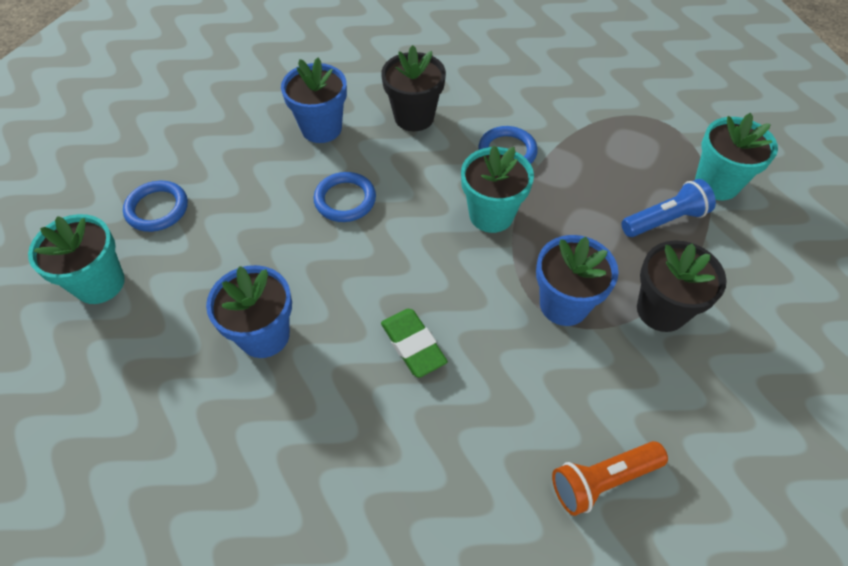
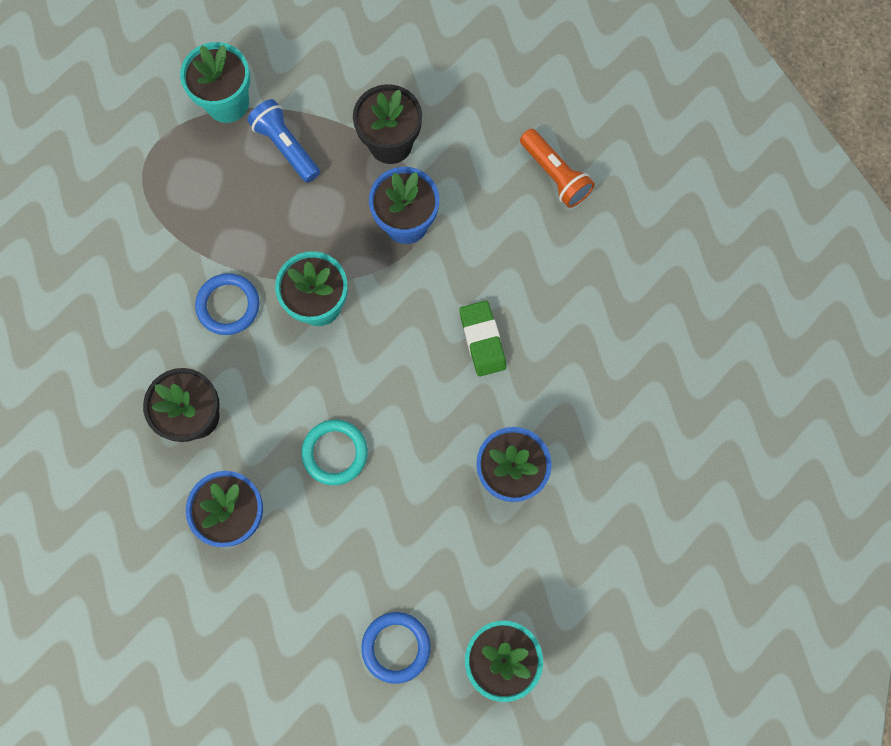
camera: 105 degrees left, 20 degrees up
blue ring [313,172,376,222] -> turquoise ring [301,420,368,485]
green eraser [381,309,448,378] -> green eraser turned 60 degrees counterclockwise [460,301,507,377]

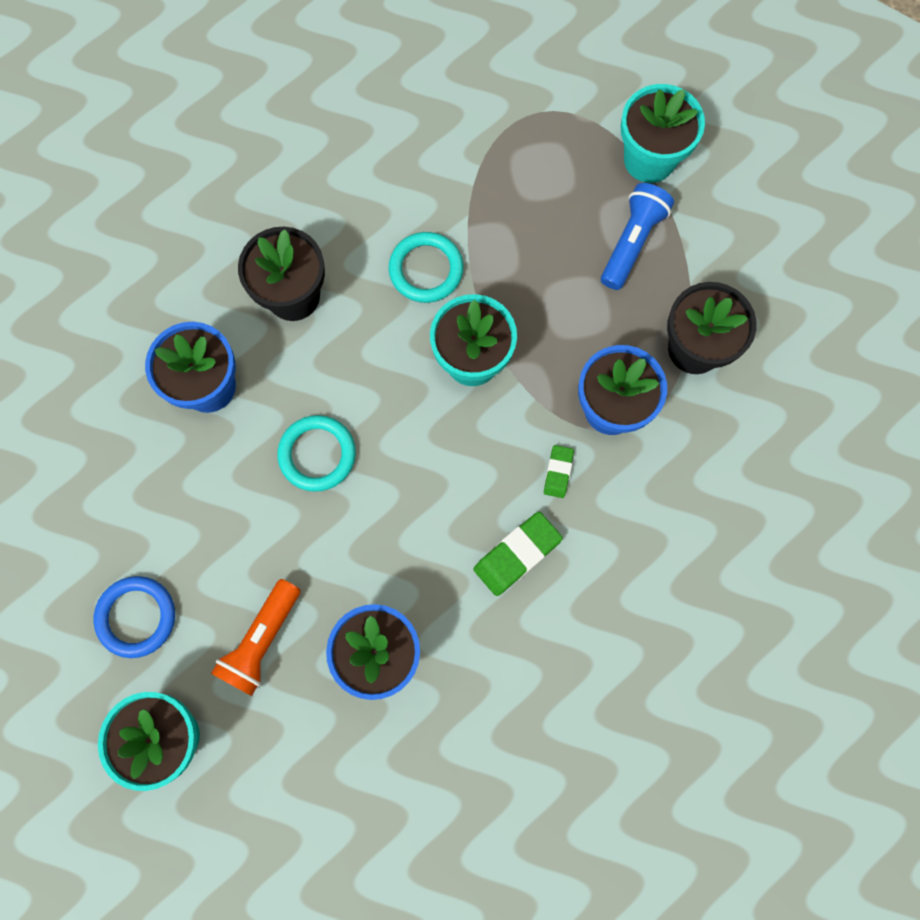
camera: 65 degrees right, 0 degrees up
blue ring [195,273,259,335] -> turquoise ring [389,232,463,303]
orange flashlight [520,129,595,208] -> orange flashlight moved to [211,579,300,696]
none -> green eraser [544,445,574,498]

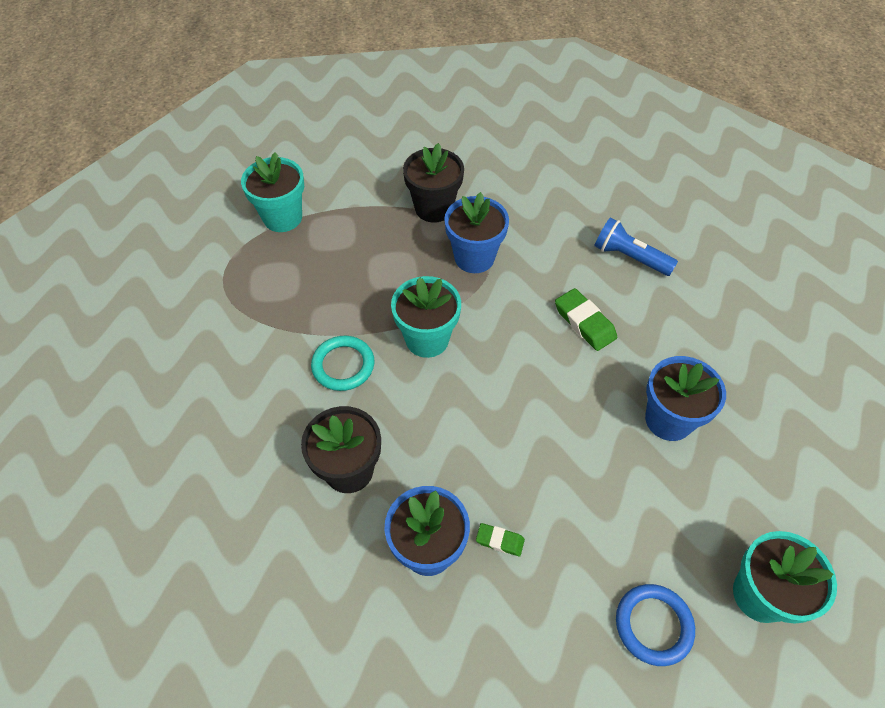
camera: 85 degrees left, 20 degrees down
orange flashlight [211,579,300,696] -> none
turquoise ring [277,415,356,492] -> none
green eraser [544,445,574,498] -> green eraser moved to [476,523,525,557]
blue flashlight [601,183,674,290] -> blue flashlight moved to [594,218,678,276]

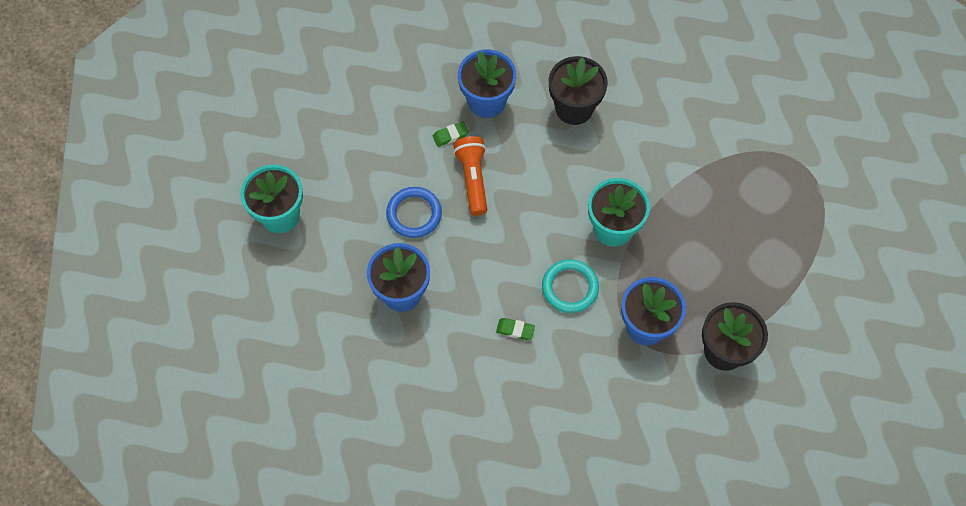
camera: 140 degrees right, 10 degrees up
turquoise flower pot [241,152,304,232] -> none
turquoise ring [311,336,374,391] -> turquoise ring moved to [542,259,599,313]
green eraser [555,288,617,351] -> green eraser [496,318,535,340], size x0.58
blue flashlight [594,218,678,276] -> none
blue ring [616,584,695,666] -> blue ring moved to [386,187,442,238]
none -> orange flashlight [453,136,487,216]

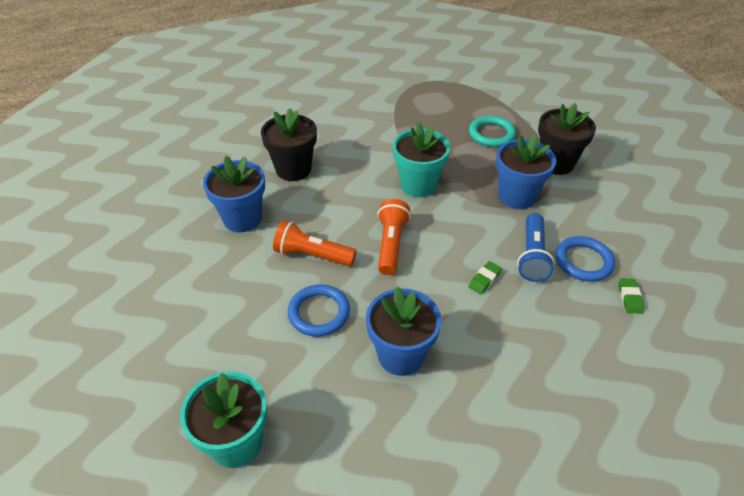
camera: 65 degrees left, 20 degrees down
green eraser [433,121,469,147] -> green eraser moved to [619,278,644,314]
turquoise ring [542,259,599,313] -> turquoise ring moved to [469,116,516,147]
none -> orange flashlight [377,199,411,275]
none -> blue flashlight [517,213,555,282]
none -> blue ring [556,236,615,282]

